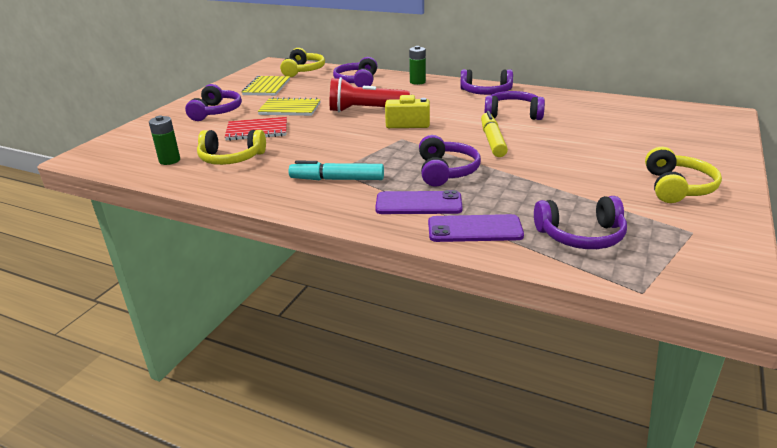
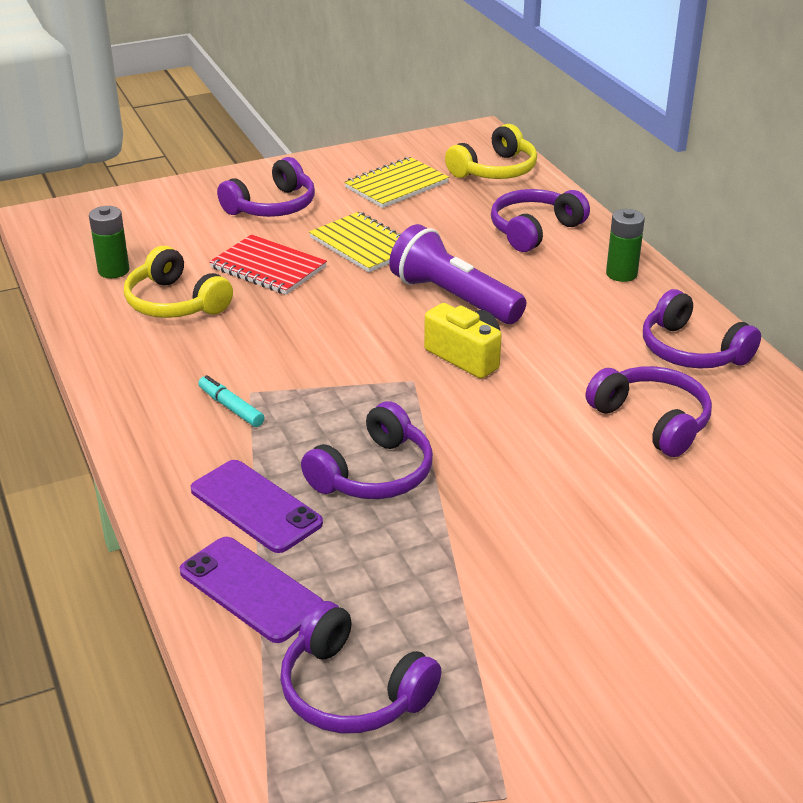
camera: 40 degrees right, 5 degrees up
turquoise marker [289,161,384,180] -> turquoise marker [198,375,264,427], size x0.60
red flashlight [330,77,410,112] -> purple flashlight [389,224,526,324]
yellow marker [481,111,508,157] -> none
yellow headphones [645,147,722,203] -> none

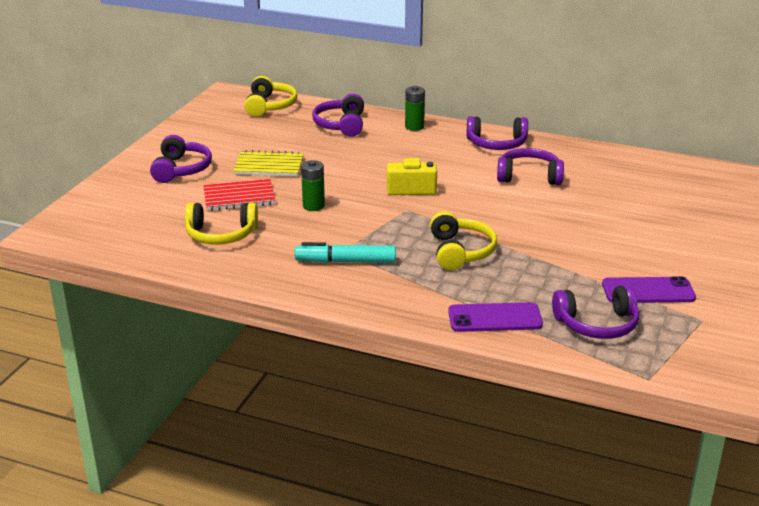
camera: 45 degrees left, 5 degrees down
green battery [89,206,129,278] -> green battery moved to [301,160,325,211]
purple phone [191,460,323,553] -> purple phone moved to [602,276,696,303]
turquoise marker [198,375,264,427] -> turquoise marker [295,242,396,263], size x1.67
purple headphones [301,401,433,499] -> yellow headphones [430,211,497,270]
yellow notebook [344,157,449,208] -> none
purple flashlight [389,224,526,324] -> none

